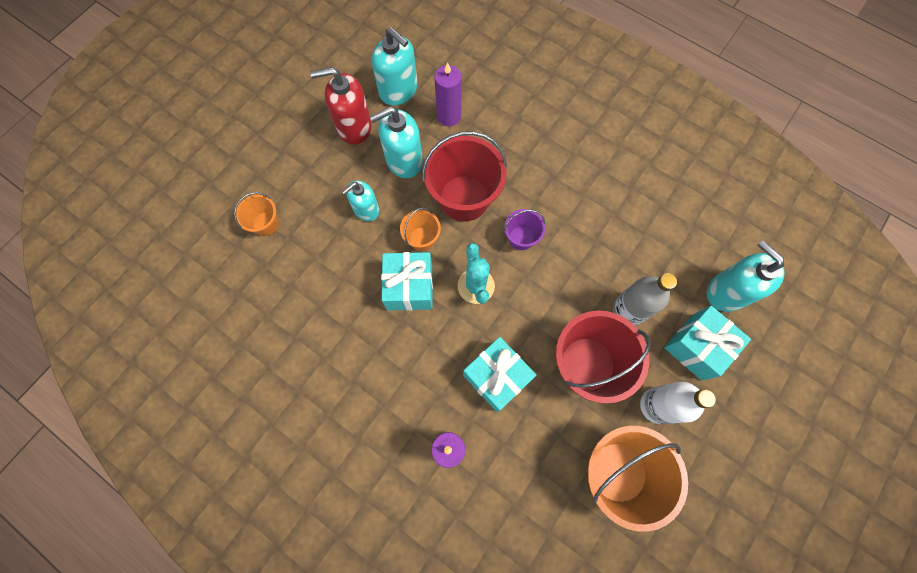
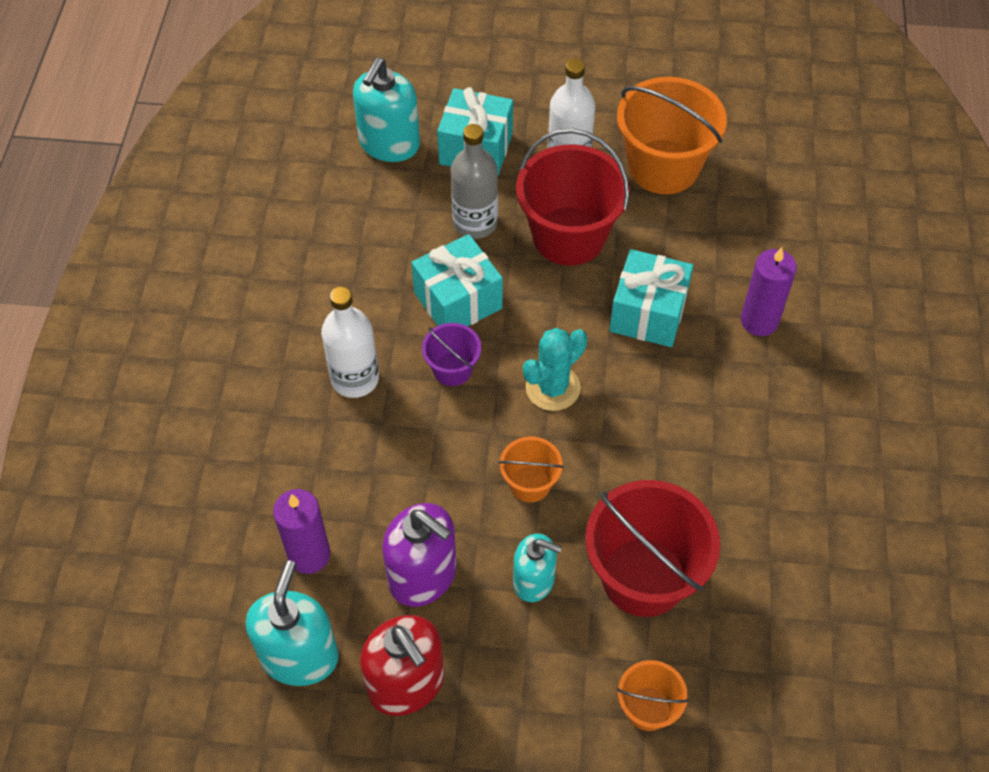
camera: 120 degrees left, 15 degrees down
turquoise soap dispenser [370,107,423,178] -> purple soap dispenser [382,503,457,607]
turquoise gift [381,252,433,311] -> turquoise gift moved to [411,234,503,326]
red bucket [422,131,507,222] -> red bucket moved to [585,480,720,617]
none -> white bottle [321,287,379,398]

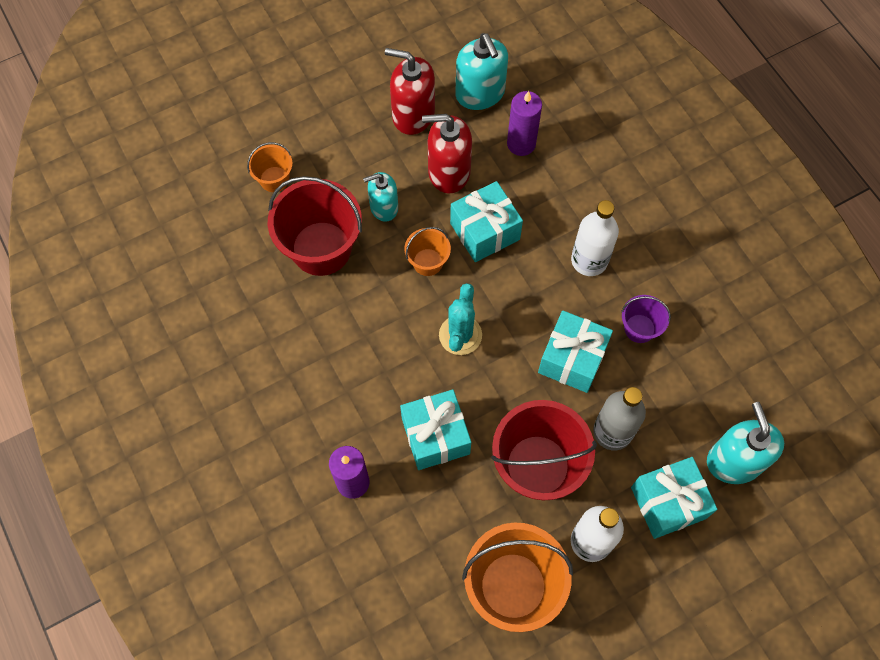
camera: 145 degrees right, 10 degrees up
purple soap dispenser [382,503,457,607] -> red soap dispenser [422,114,472,193]
purple bucket [422,323,481,386] -> purple bucket moved to [621,295,671,343]
none -> turquoise gift [450,181,523,262]

